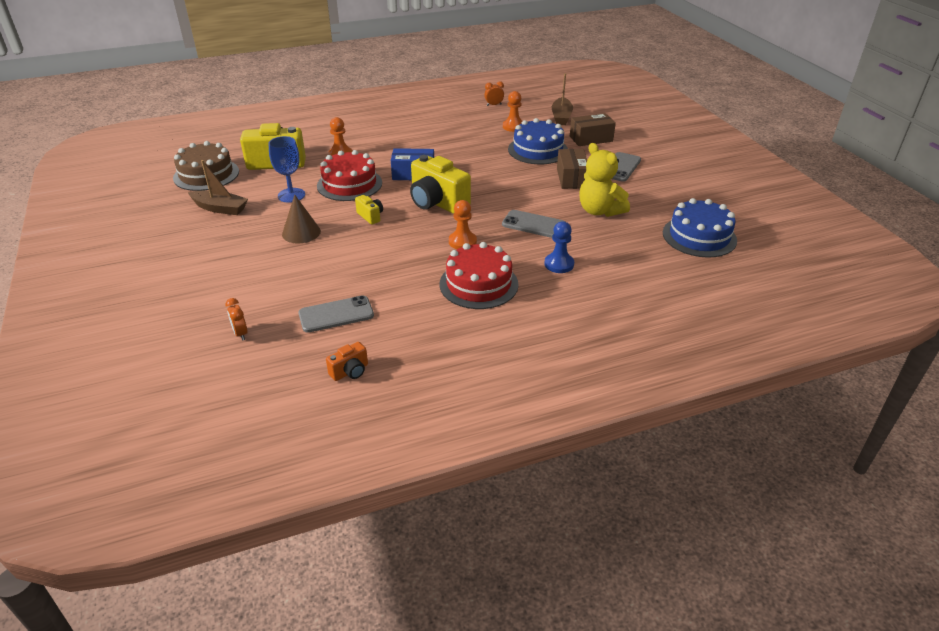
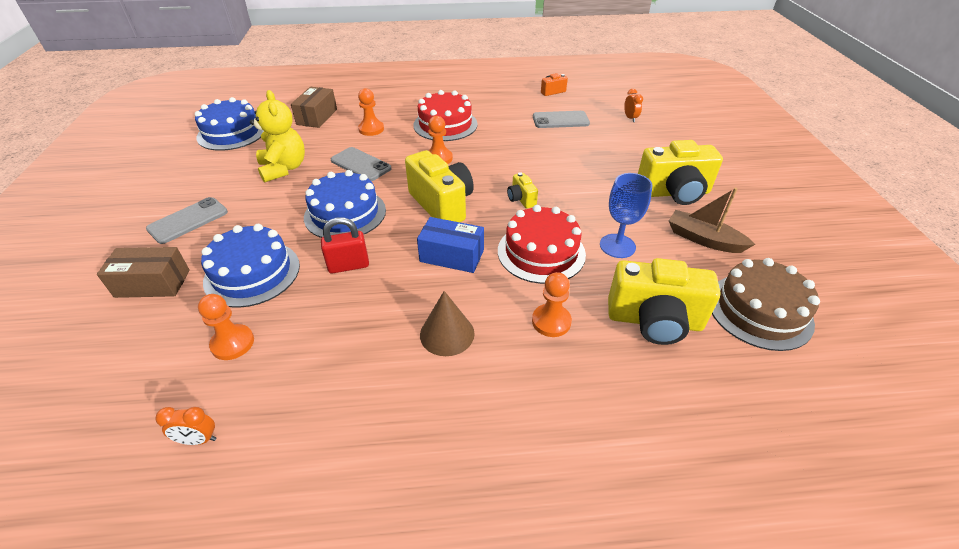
camera: 165 degrees left, 5 degrees up
brown cone [282,195,321,244] -> brown cone moved to [420,291,474,356]
blue pawn [544,222,574,273] -> orange pawn [358,88,384,136]
brown boat [552,73,573,125] -> none
brown box [557,149,587,189] -> brown box moved to [291,87,337,128]
none -> blue cake [304,170,386,238]
none -> red padlock [321,217,369,274]
none -> yellow camera [638,140,723,205]

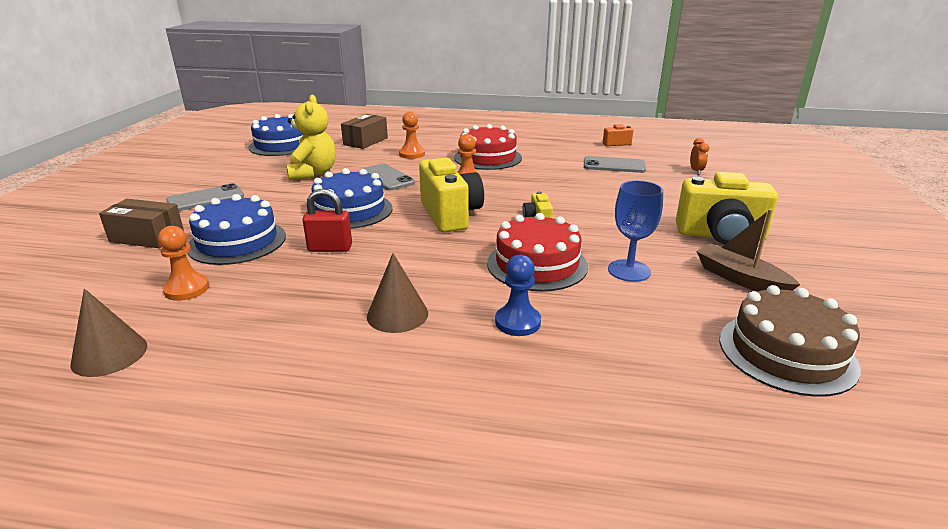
camera: 15 degrees right, 15 degrees down
orange clock [155,407,216,445] -> brown cone [70,289,147,377]
blue box [417,217,484,273] -> none
orange pawn [532,272,572,337] -> blue pawn [495,255,541,336]
yellow camera [608,258,720,345] -> none

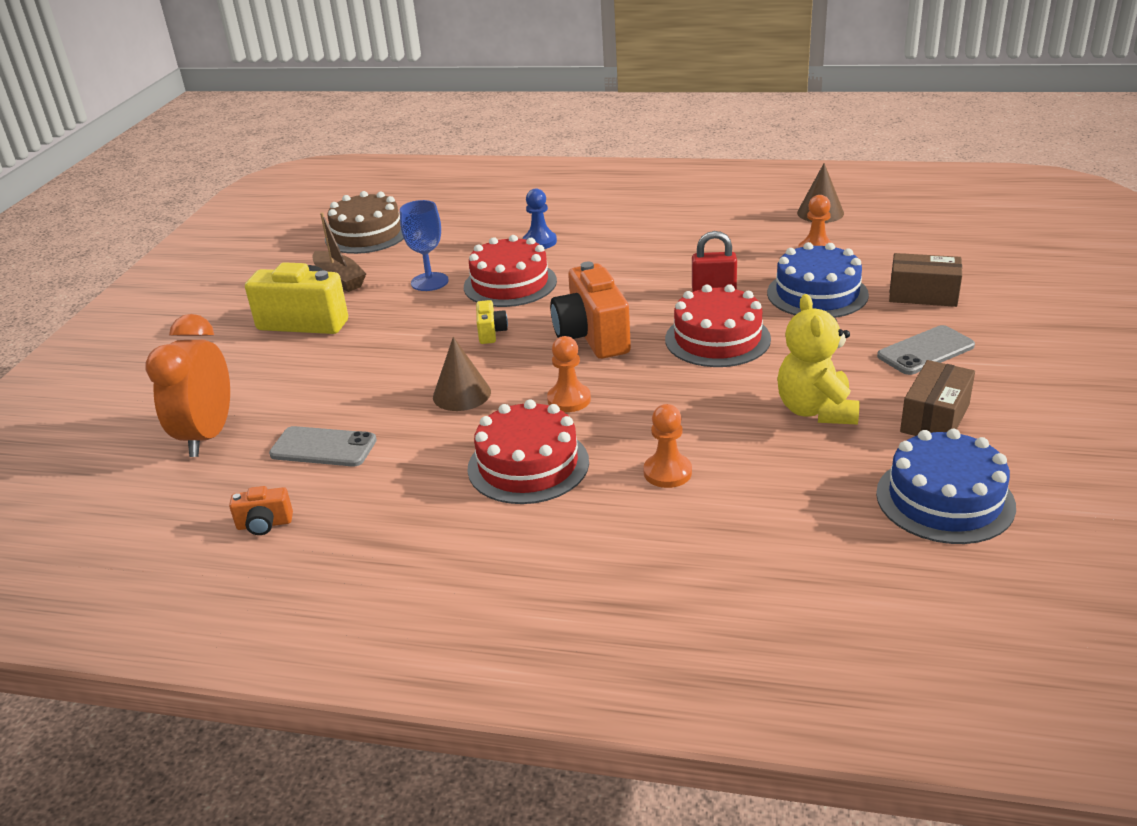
camera: 175 degrees left, 5 degrees up
blue cake [312,168,393,229] -> red cake [665,284,771,367]
brown box [341,114,388,149] -> brown box moved to [900,360,975,436]
grey phone [359,164,415,190] -> none
brown cone [367,253,428,333] -> brown cone moved to [433,337,491,411]
yellow camera [419,158,484,233] -> orange camera [550,262,631,359]
orange clock [690,138,709,175] -> orange clock [146,314,230,457], size x2.43

